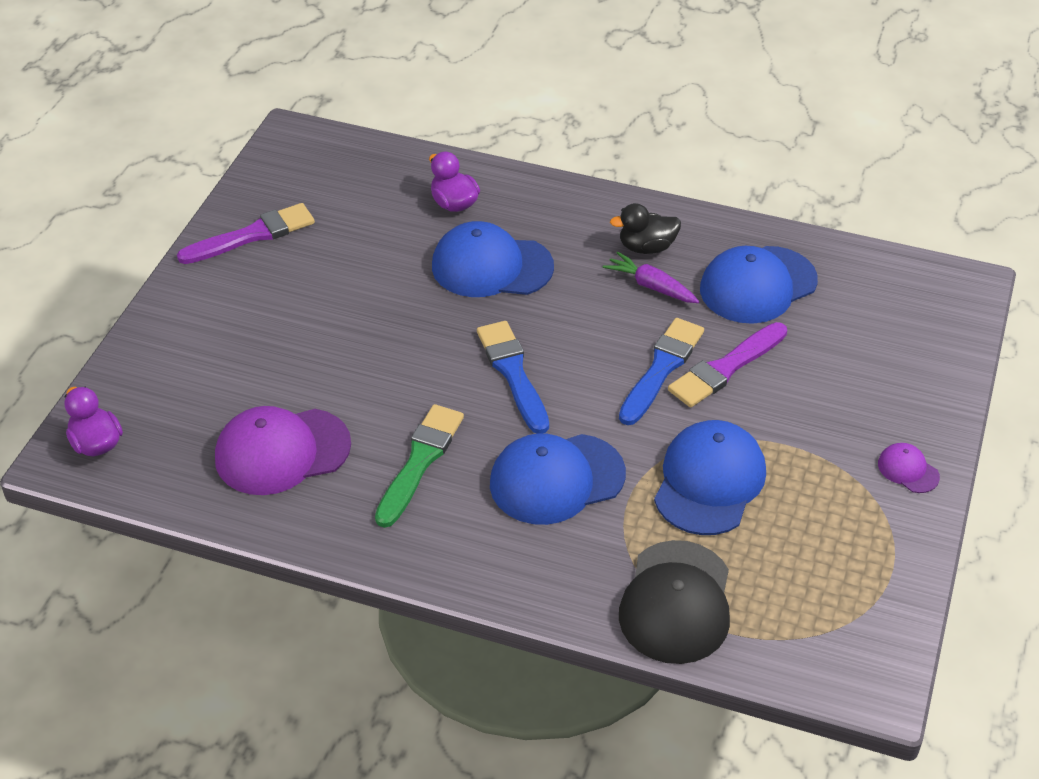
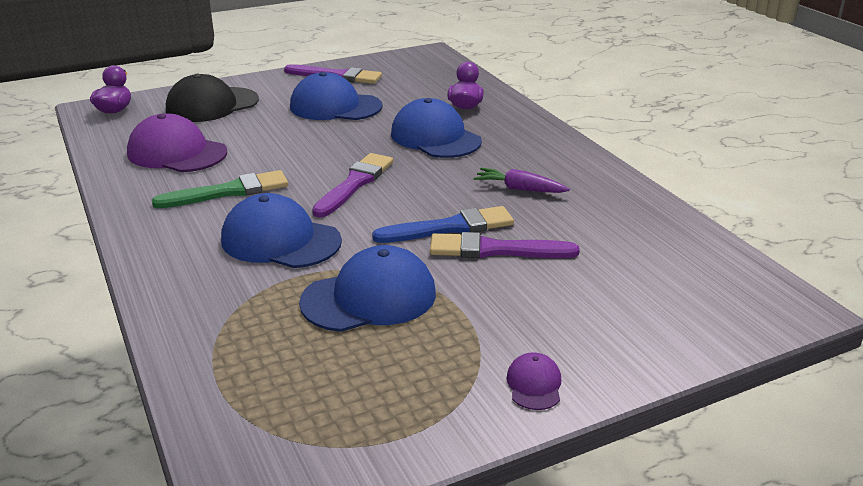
camera: 45 degrees right, 15 degrees down
blue brush [477,321,549,434] -> purple brush [312,153,393,217]
purple carrot [603,251,699,303] -> purple carrot turned 60 degrees counterclockwise [474,168,570,193]
black duck [610,203,681,254] -> none
black cap [619,540,730,664] -> black cap moved to [166,74,259,122]
blue cap [700,246,818,324] -> blue cap moved to [290,72,383,120]

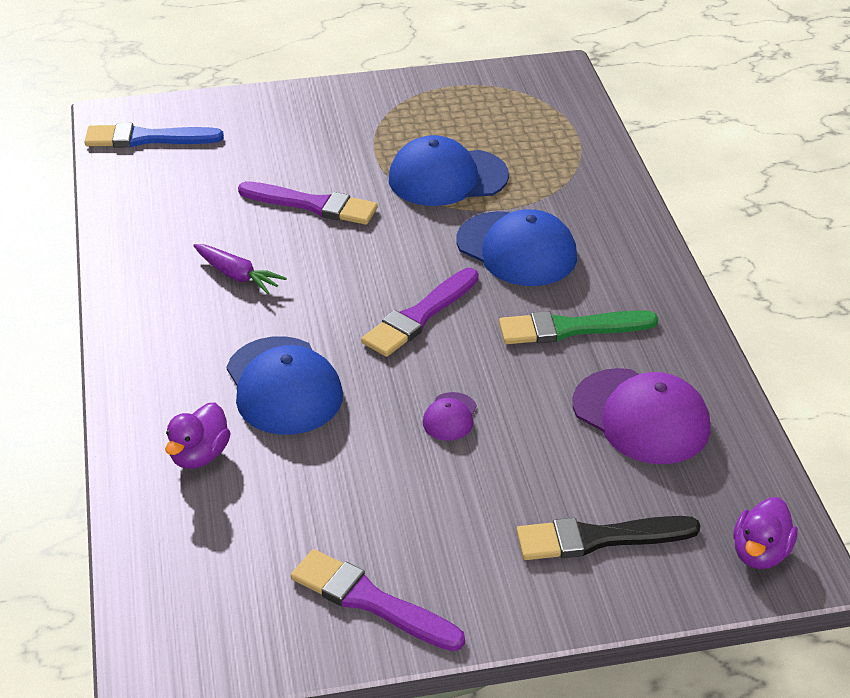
camera: 165 degrees left, 10 degrees up
black cap [166,74,259,122] -> black brush [516,516,700,560]
blue cap [290,72,383,120] -> none
blue brush [372,206,514,243] -> blue brush moved to [85,123,224,147]
purple cap [506,352,561,410] -> purple cap moved to [423,392,477,441]

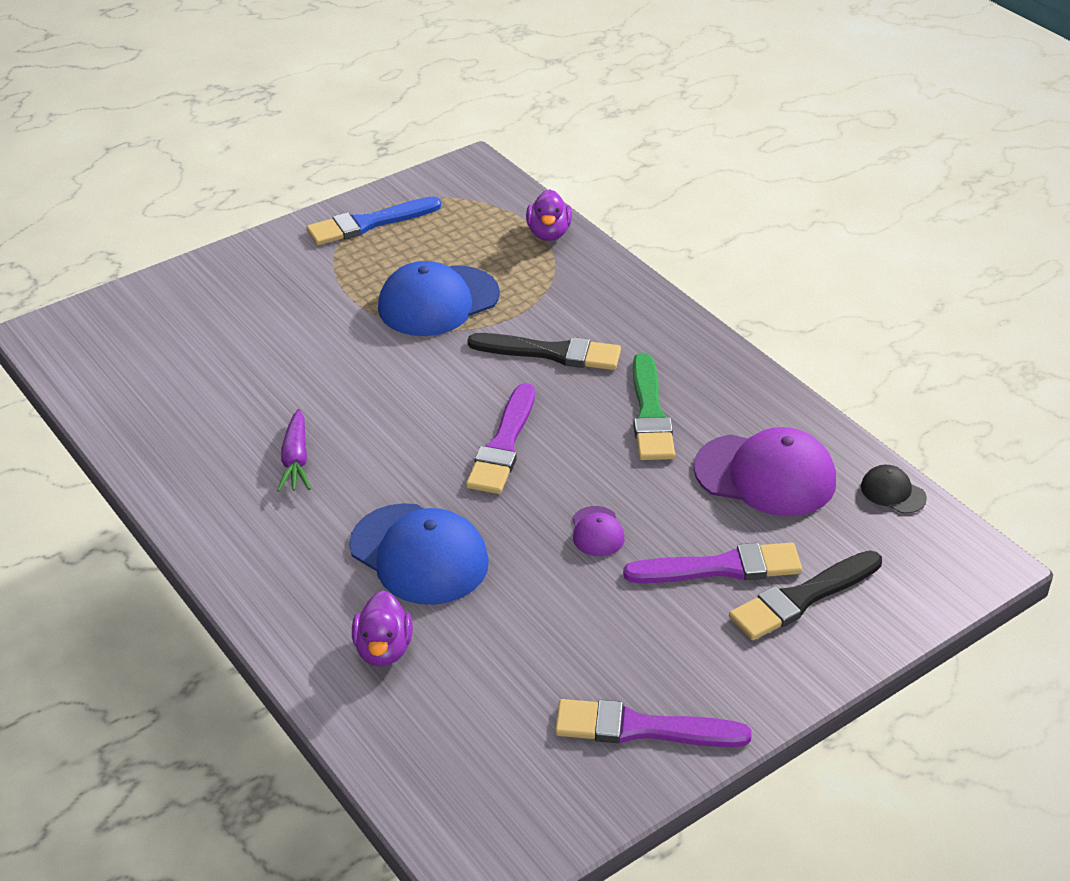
camera: 25 degrees left, 0 degrees up
blue brush [85,123,224,147] -> blue brush moved to [306,196,441,245]
purple carrot [193,244,287,294] -> purple carrot turned 75 degrees clockwise [277,409,311,492]
purple brush [238,181,378,225] -> purple brush moved to [623,543,802,583]
blue cap [456,209,577,286] -> black brush [468,333,621,370]
green brush [499,310,658,344] -> green brush turned 60 degrees counterclockwise [633,353,675,460]
purple duck [733,497,798,569] -> purple duck moved to [526,189,572,241]
none -> black cap [861,465,927,513]

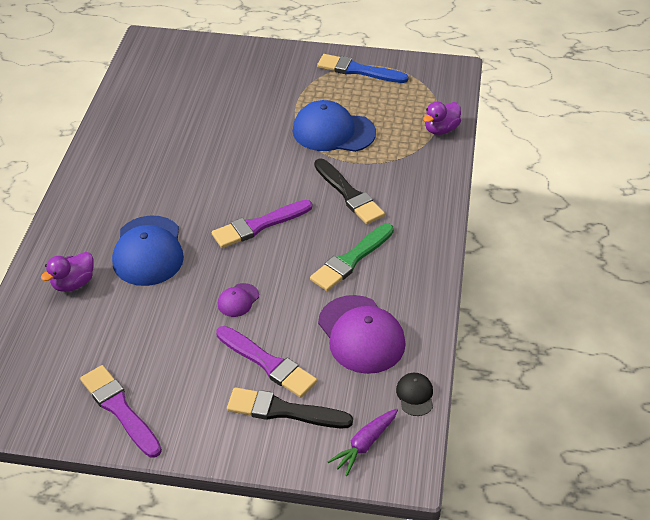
camera: 45 degrees right, 5 degrees up
purple carrot [277,409,311,492] -> purple carrot moved to [327,409,398,476]

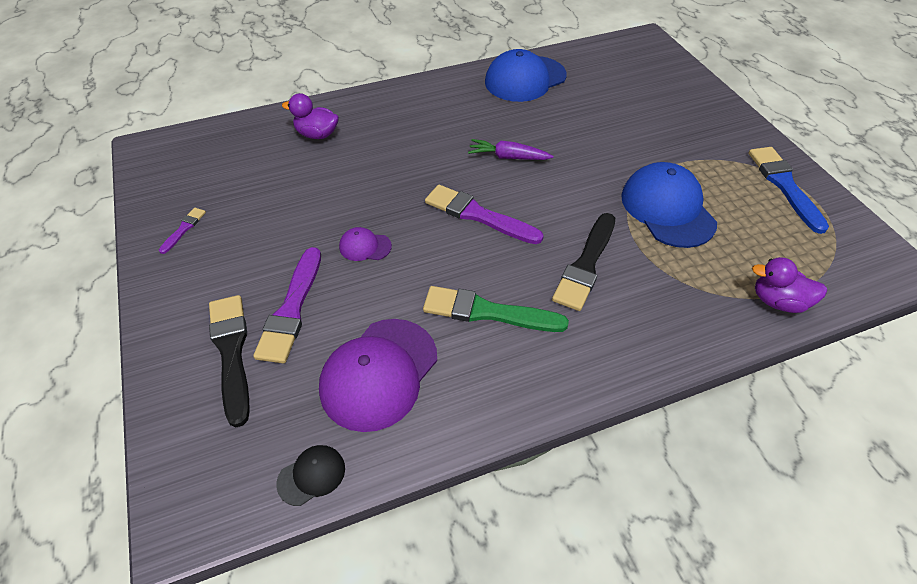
camera: 60 degrees right, 5 degrees up
purple brush [80,365,162,458] -> purple brush [159,208,206,254], size x0.49
blue cap [112,215,184,286] -> blue cap moved to [485,49,567,102]
purple carrot [327,409,398,476] -> purple carrot moved to [468,139,553,160]

